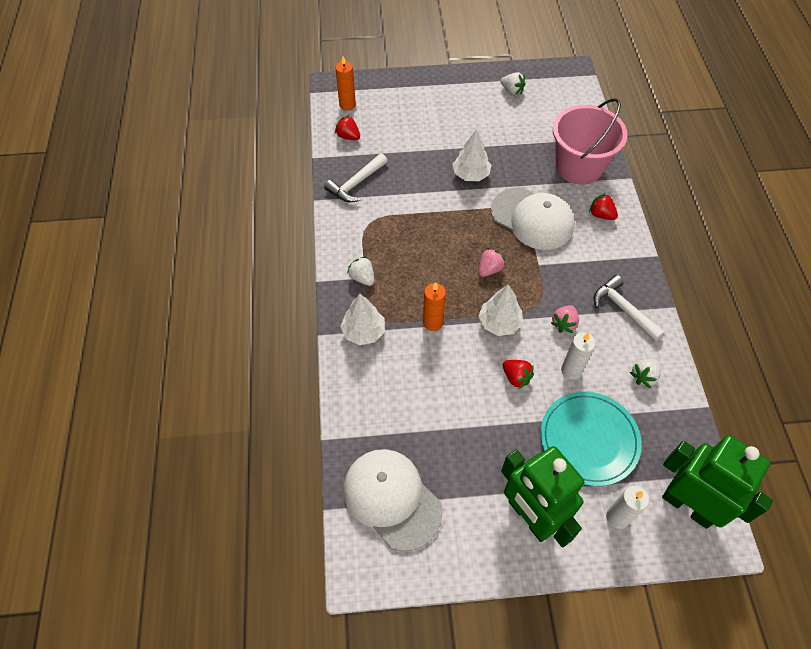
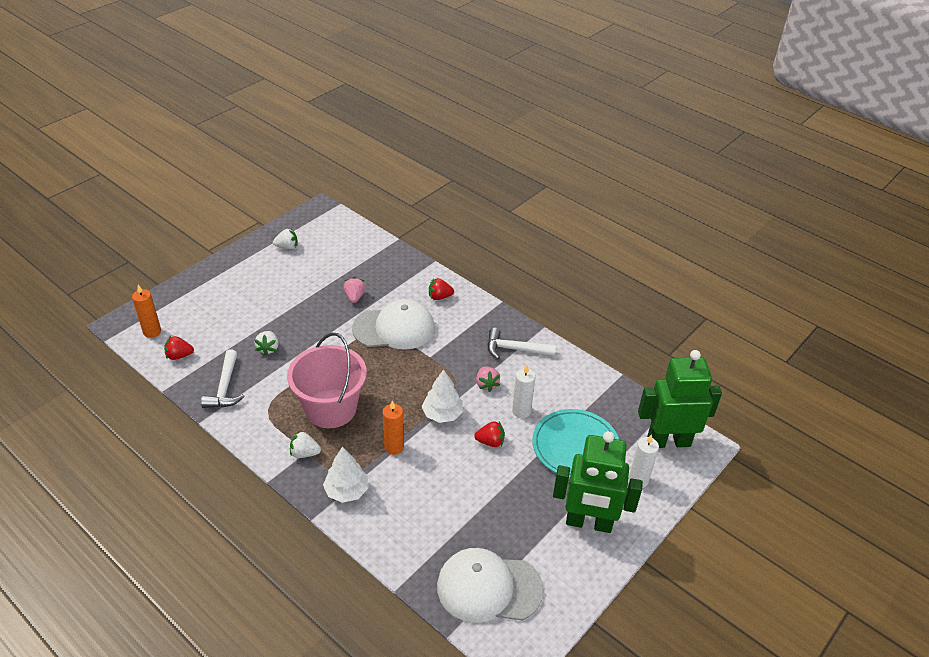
camera: 45 degrees left, 15 degrees down
white tree [452,129,491,181] -> none
pink strawberry [478,248,506,277] -> pink strawberry moved to [343,277,366,303]
pink bucket [553,98,628,185] -> pink bucket moved to [287,333,367,428]
white strawberry [630,359,661,388] -> white strawberry moved to [255,331,278,356]

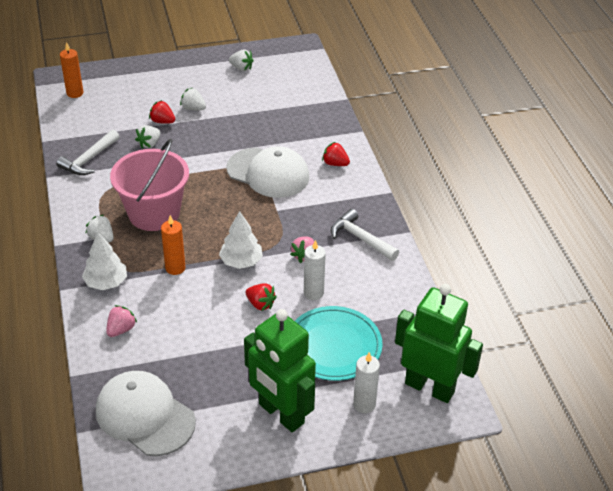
camera: 35 degrees right, 0 degrees up
red strawberry [164,336,194,360] -> red strawberry moved to [149,100,175,124]
pink strawberry [343,277,366,303] -> pink strawberry moved to [106,305,137,337]
none -> white strawberry [180,88,206,110]

